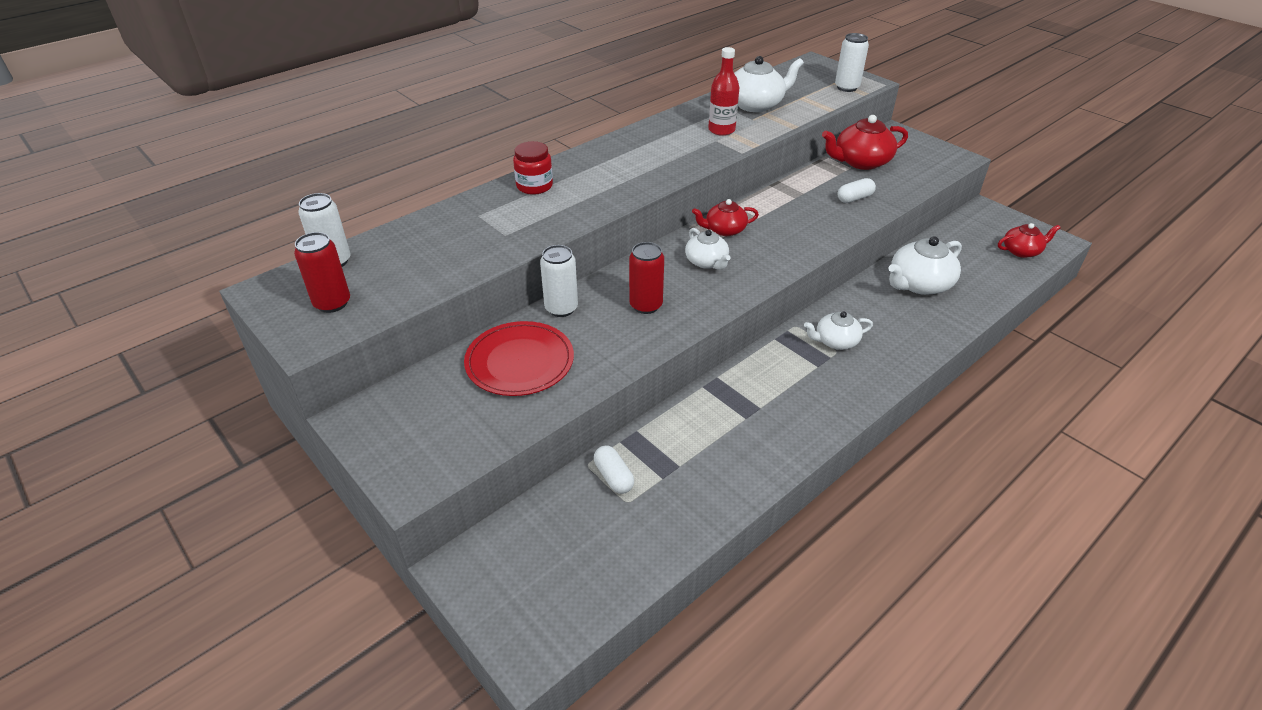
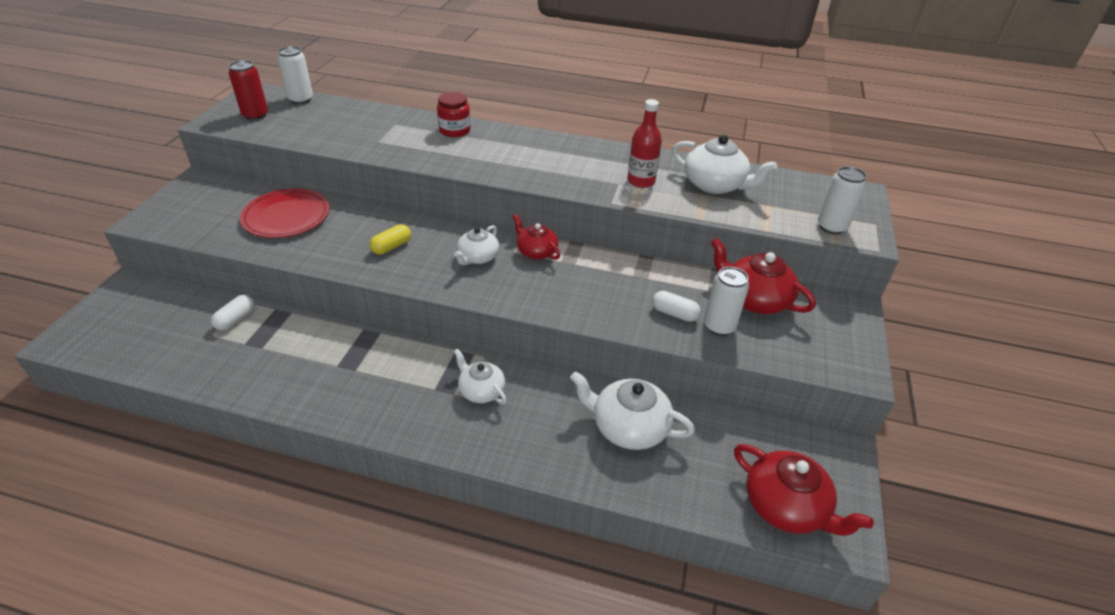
camera: 55 degrees right, 0 degrees up
white can [540,245,578,317] -> white can moved to [704,267,749,336]
red can [629,242,664,314] -> yellow capsule [370,224,411,254]
red teapot [998,223,1061,258] -> red teapot [734,444,874,536], size x1.60

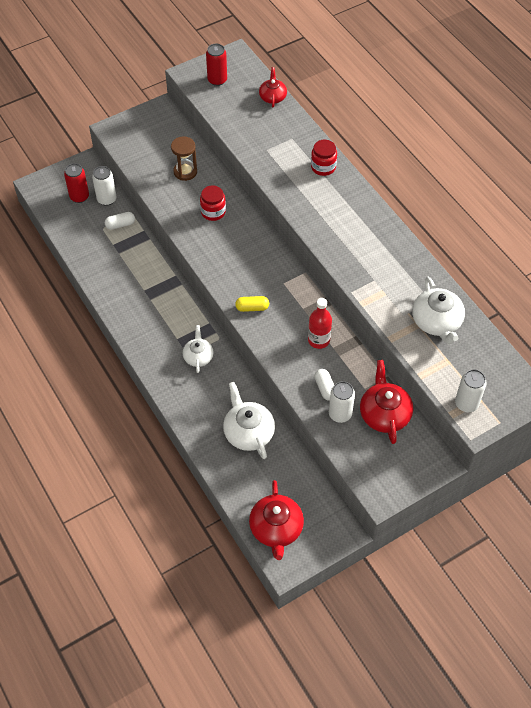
camera: 45 degrees right, 15 degrees up
red plate [240,189,329,238] -> brown hourglass [171,136,197,181]
white can [277,46,313,104] -> white can moved to [92,166,116,206]
yellow capsule [370,224,411,254] -> yellow capsule moved to [235,296,269,312]
white teapot [454,225,499,265] -> none
red teapot [513,214,560,260] -> red teapot moved to [259,67,287,108]
red bottle [627,99,662,188] -> red bottle moved to [308,298,332,349]
none -> red can [64,163,89,203]
none -> red jar [200,185,226,221]

